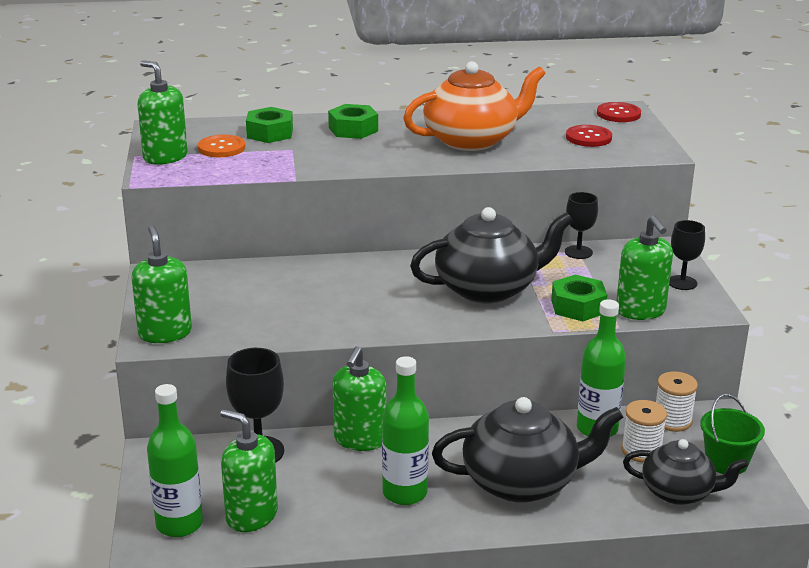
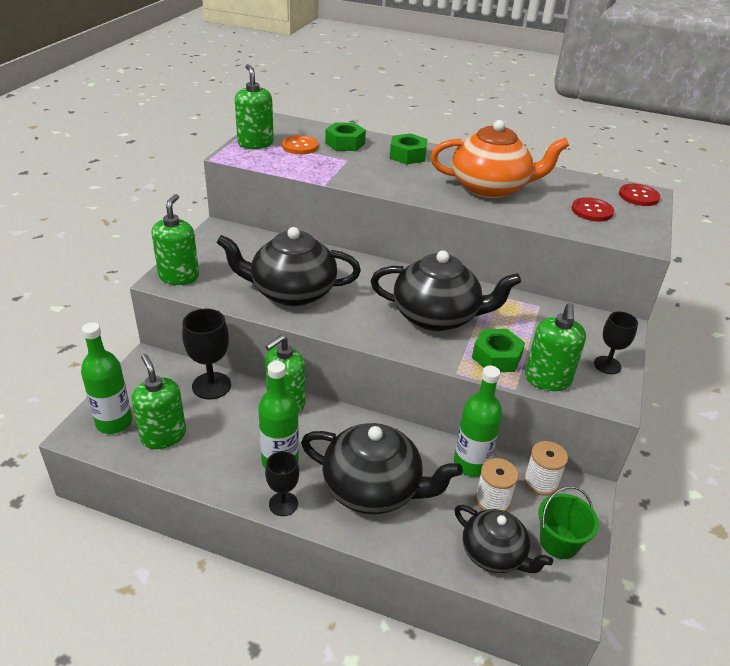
camera: 25 degrees right, 10 degrees up
black goblet [565,192,598,259] -> black goblet moved to [265,451,299,516]
none -> black teapot [216,227,361,306]

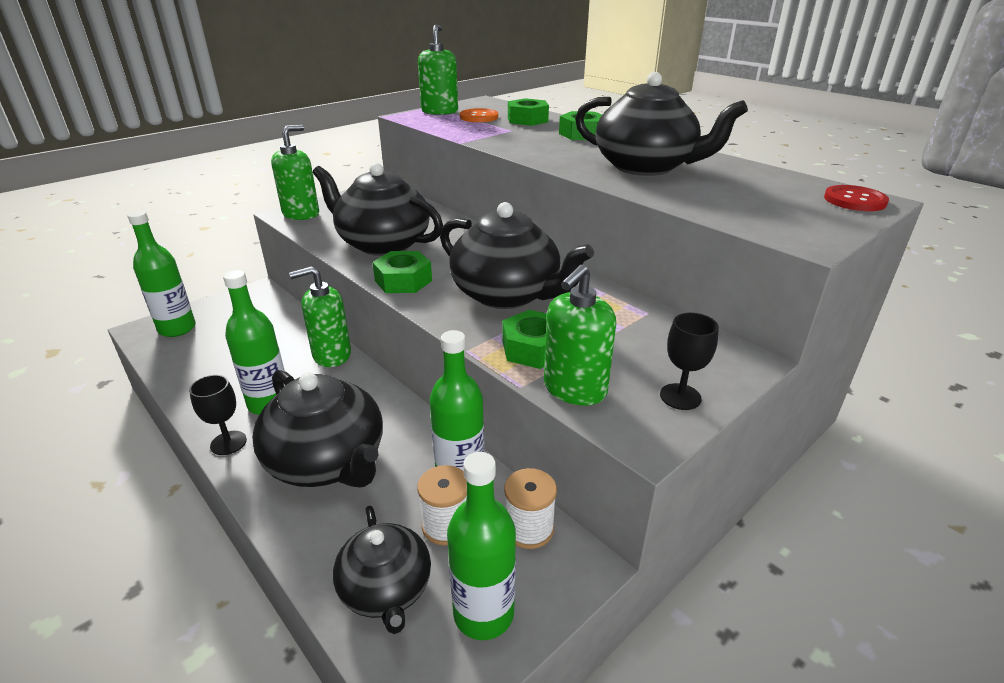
camera: 30 degrees right, 5 degrees down
green soap dispenser [131,354,186,449] -> none
black goblet [182,308,231,400] -> none
orange teapot [431,120,569,198] -> black teapot [575,72,748,176]
green bucket [538,486,599,559] -> green bottle [447,452,516,640]
red button [572,197,614,221] -> none
none -> green nut [372,251,432,293]

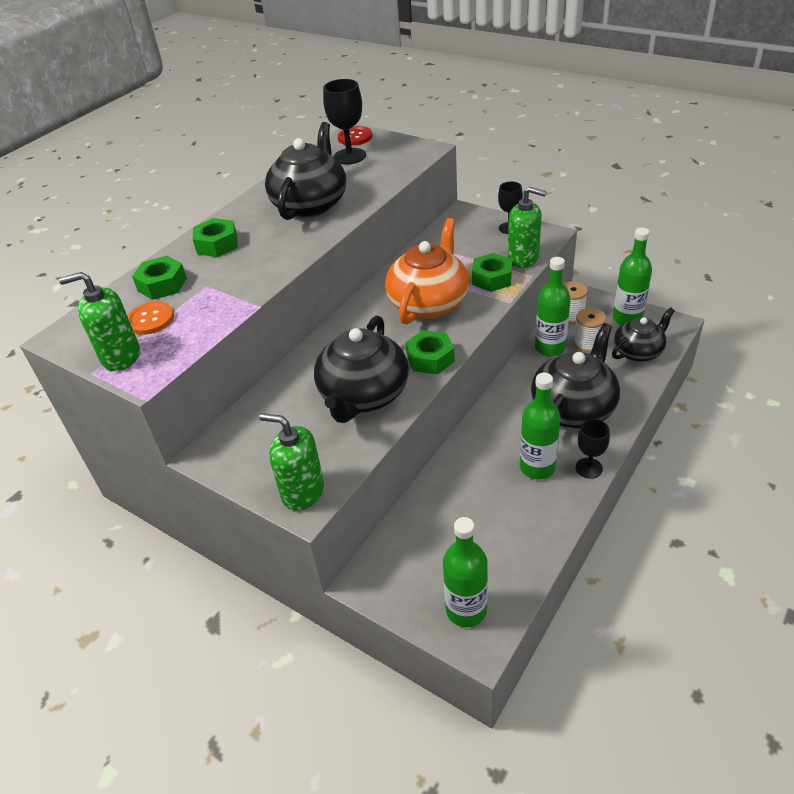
camera: 100 degrees left, 10 degrees up
green soap dispenser [289,266,351,367] -> none
black teapot [440,202,594,309] -> orange teapot [385,218,469,324]
none -> black goblet [323,79,366,165]

